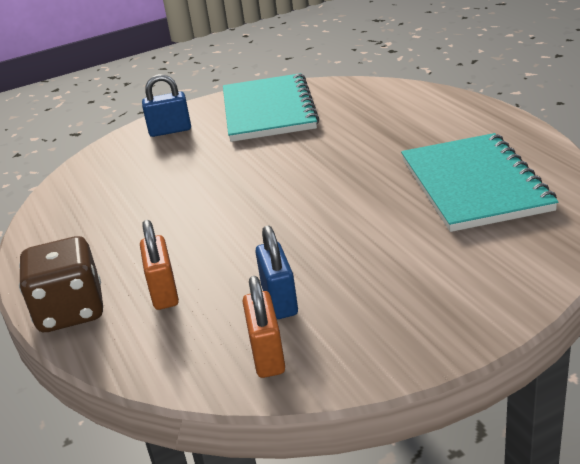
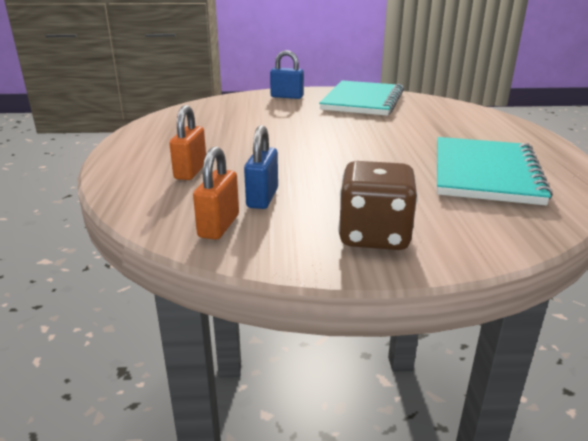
camera: 20 degrees right, 5 degrees down
brown dice [19,236,103,332] -> brown dice moved to [338,161,418,250]

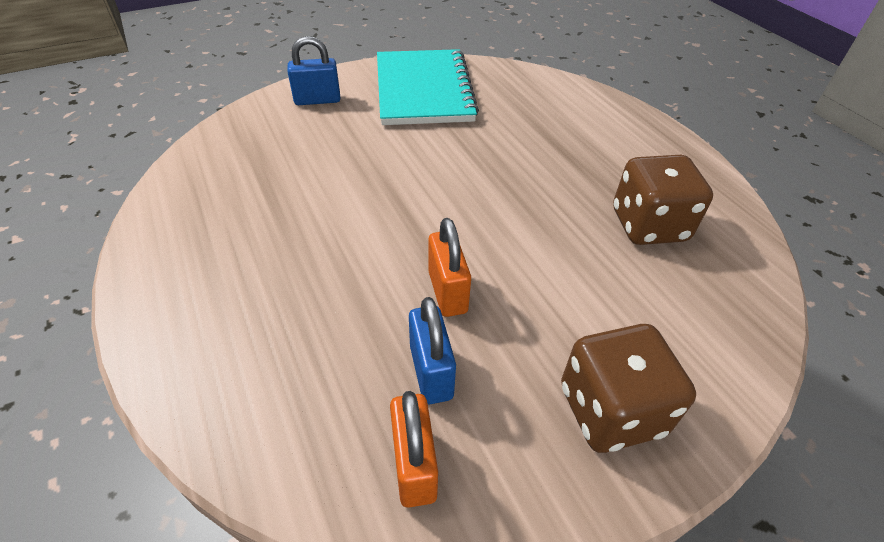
camera: 25 degrees left, 20 degrees up
orange padlock [169,105,206,180] -> orange padlock moved to [428,218,471,317]
turquoise notebook [437,137,553,205] -> brown dice [613,155,713,245]

